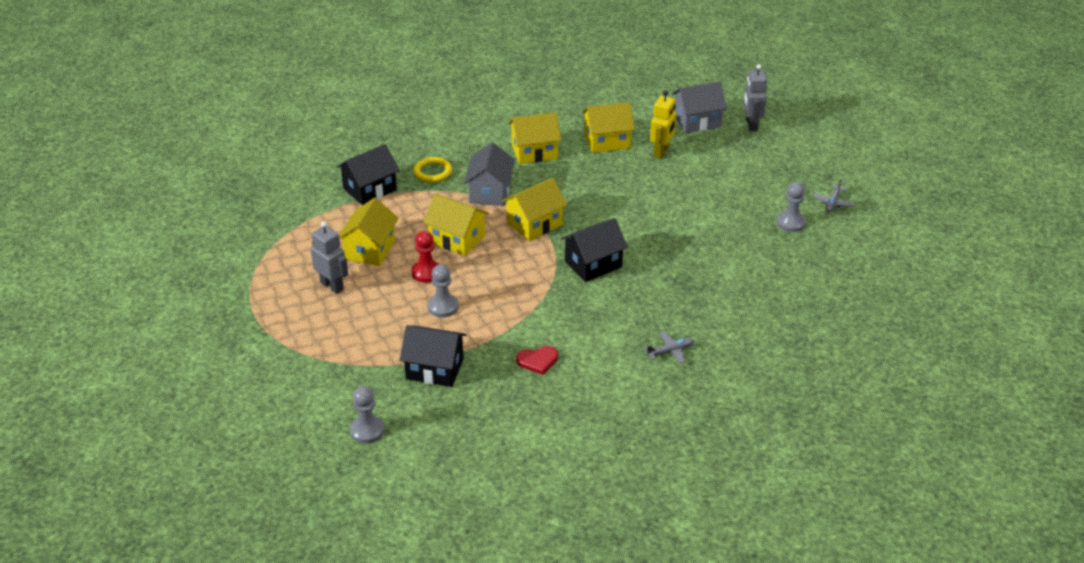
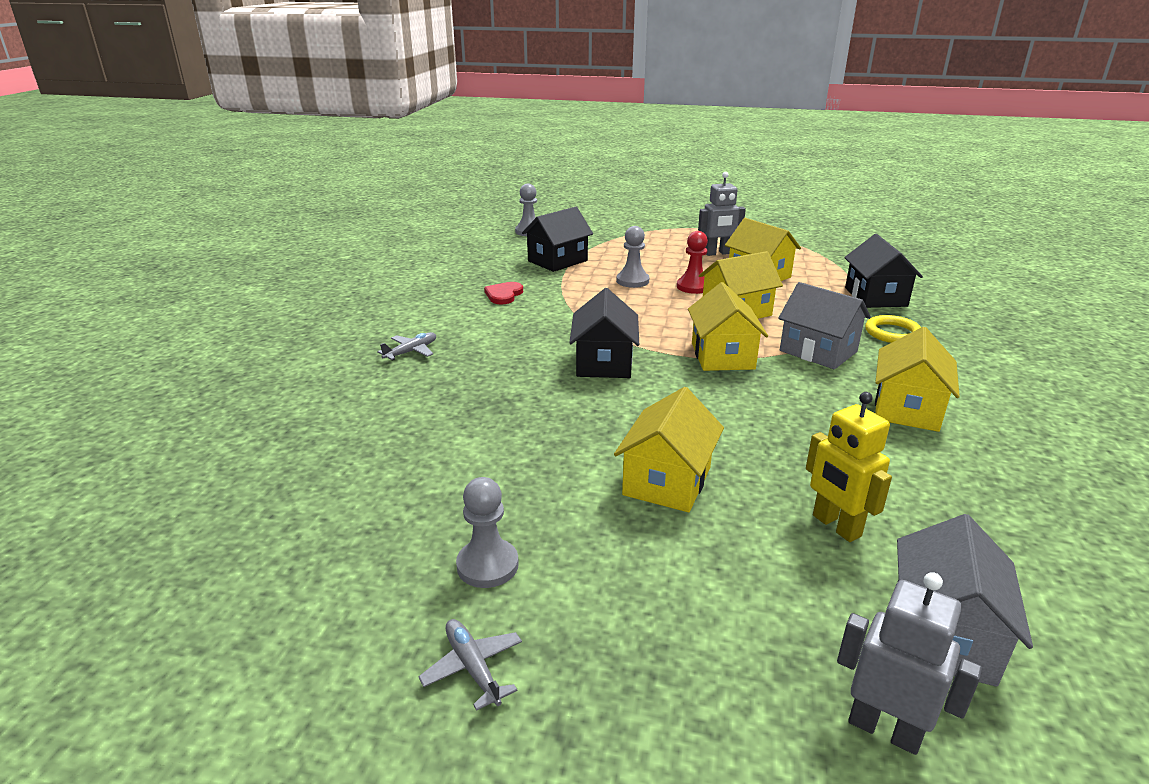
camera: 125 degrees right, 10 degrees down
yellow house [582,102,635,153] -> yellow house moved to [614,387,724,512]
grey plane [644,332,694,364] -> grey plane turned 150 degrees counterclockwise [377,332,436,360]

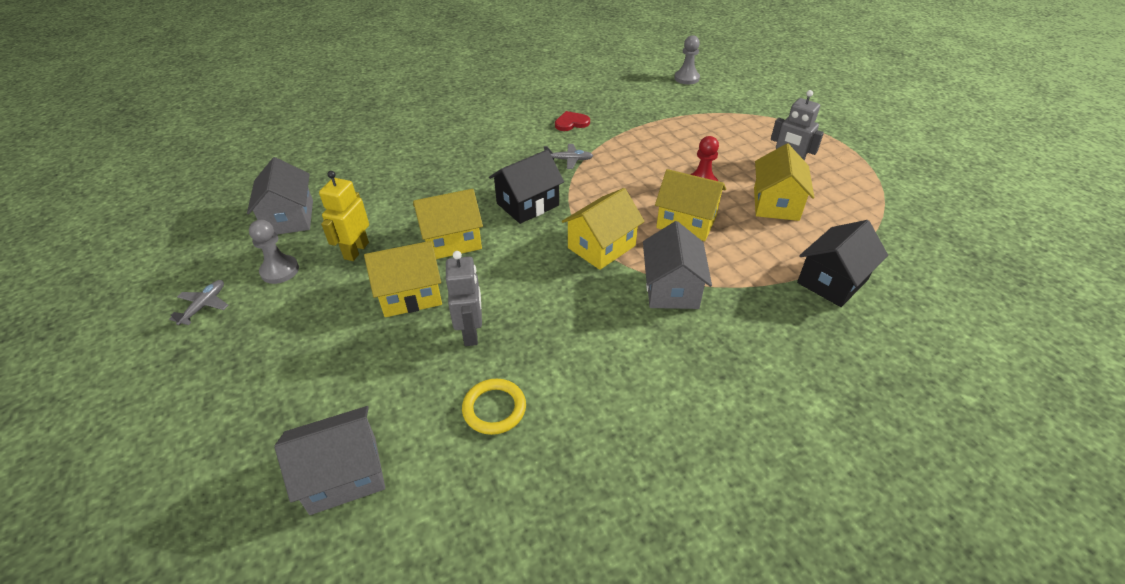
camera: 50 degrees right, 15 degrees up
grey plane [377,332,436,360] -> grey plane moved to [544,144,593,169]
black house [522,207,593,272] -> none
grey pawn [616,226,649,288] -> none
yellow robot [806,392,892,542] -> yellow robot moved to [319,171,369,261]
grey robot [837,572,982,755] -> grey robot moved to [446,251,482,346]
yellow ring [865,315,921,343] -> yellow ring moved to [462,379,526,435]
yellow house [875,327,960,432] -> yellow house moved to [413,189,483,259]
none -> grey house [247,157,313,234]

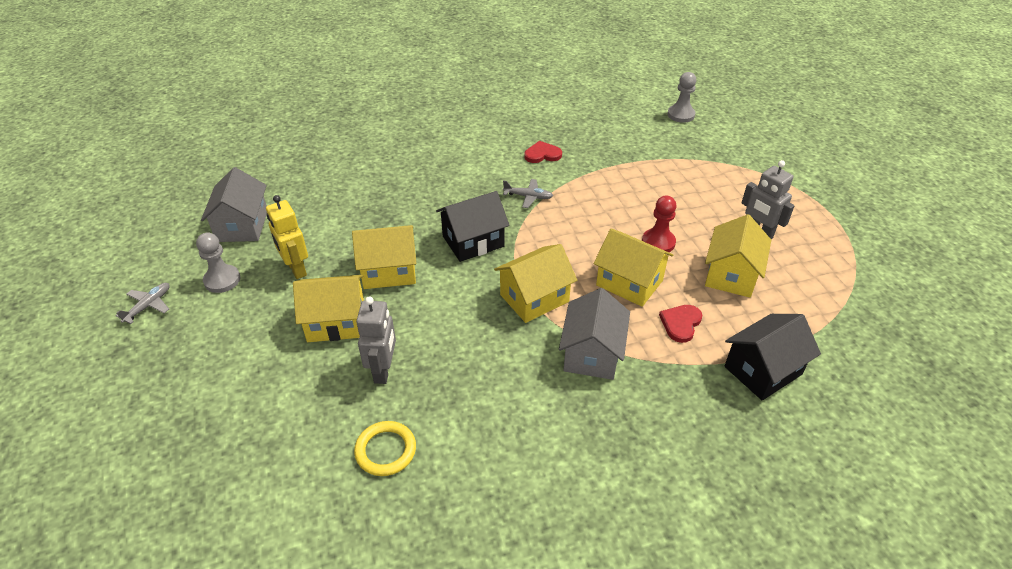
camera: 10 degrees right, 0 degrees up
grey house [274,406,385,515] -> none
yellow robot [319,171,369,261] -> yellow robot turned 60 degrees counterclockwise [266,195,308,279]
none -> red heart [659,305,702,343]

